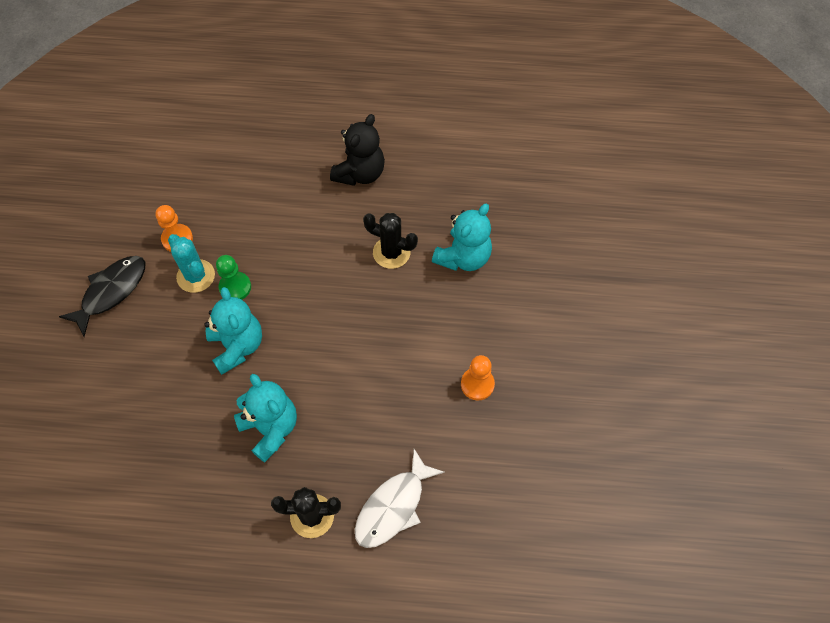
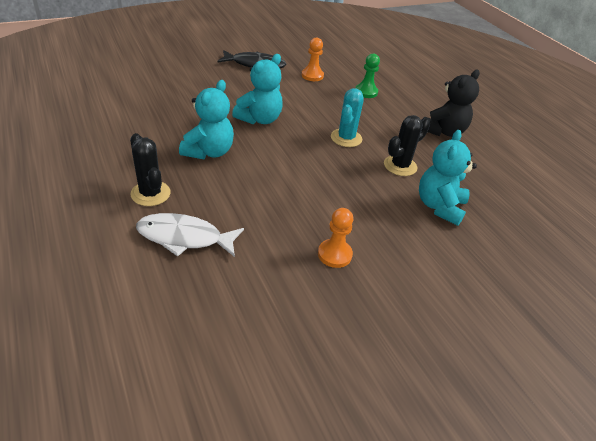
camera: 55 degrees right, 20 degrees down
turquoise cactus [168,234,215,293] -> turquoise cactus moved to [331,88,364,147]
green pawn [216,255,251,300] -> green pawn moved to [355,54,380,98]
black teddy bear [330,114,385,186] -> black teddy bear turned 45 degrees counterclockwise [427,70,480,137]
black cactus [363,213,418,269] -> black cactus turned 60 degrees clockwise [384,115,430,176]
turquoise teddy bear [432,204,492,271] -> turquoise teddy bear turned 105 degrees clockwise [419,130,477,226]

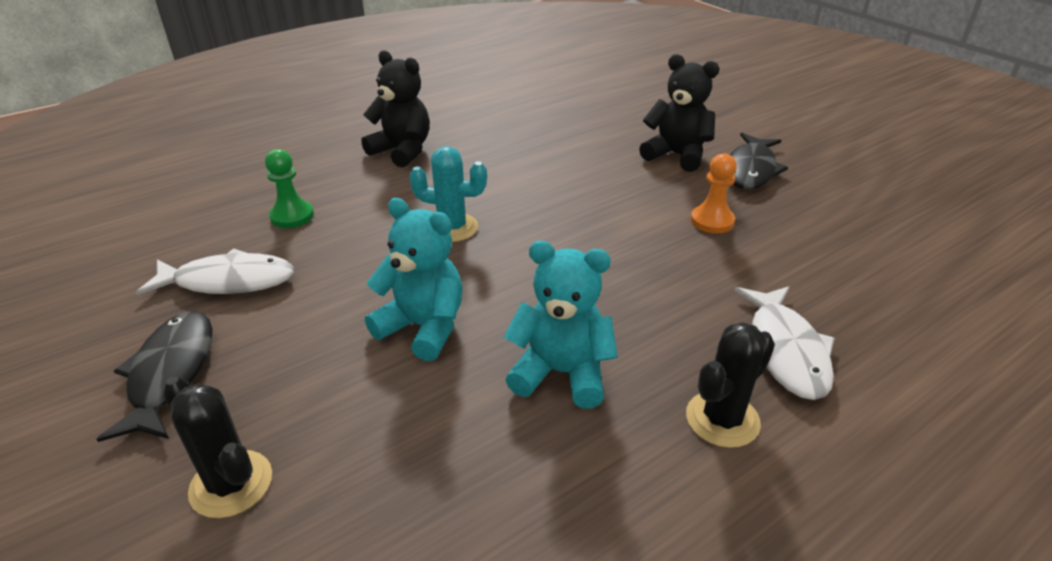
camera: 95 degrees left, 5 degrees down
orange pawn [302,37,324,81] -> white fish [136,248,294,295]
black cactus [384,115,430,176] -> black cactus moved to [163,377,272,518]
turquoise teddy bear [419,130,477,226] -> none
none -> black teddy bear [639,54,719,172]
none -> black fish [730,133,788,189]

